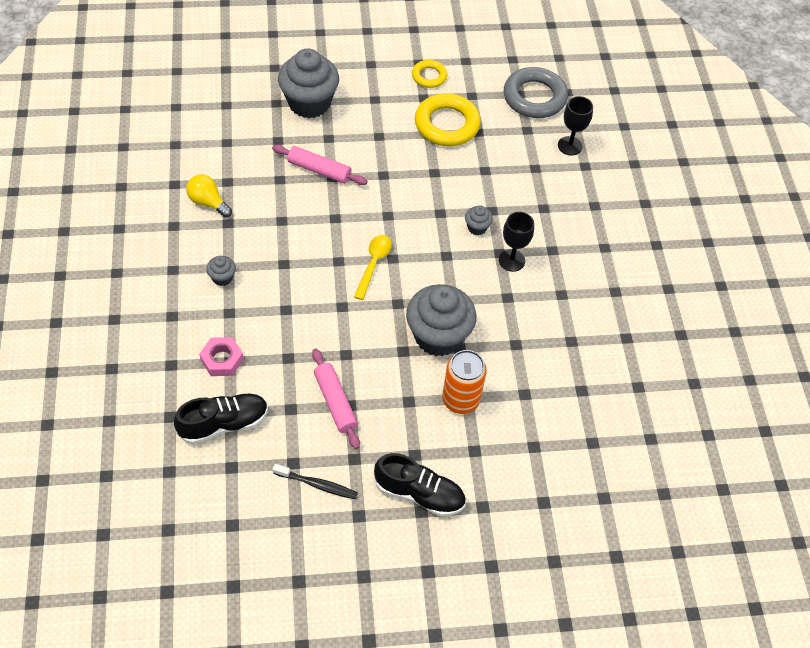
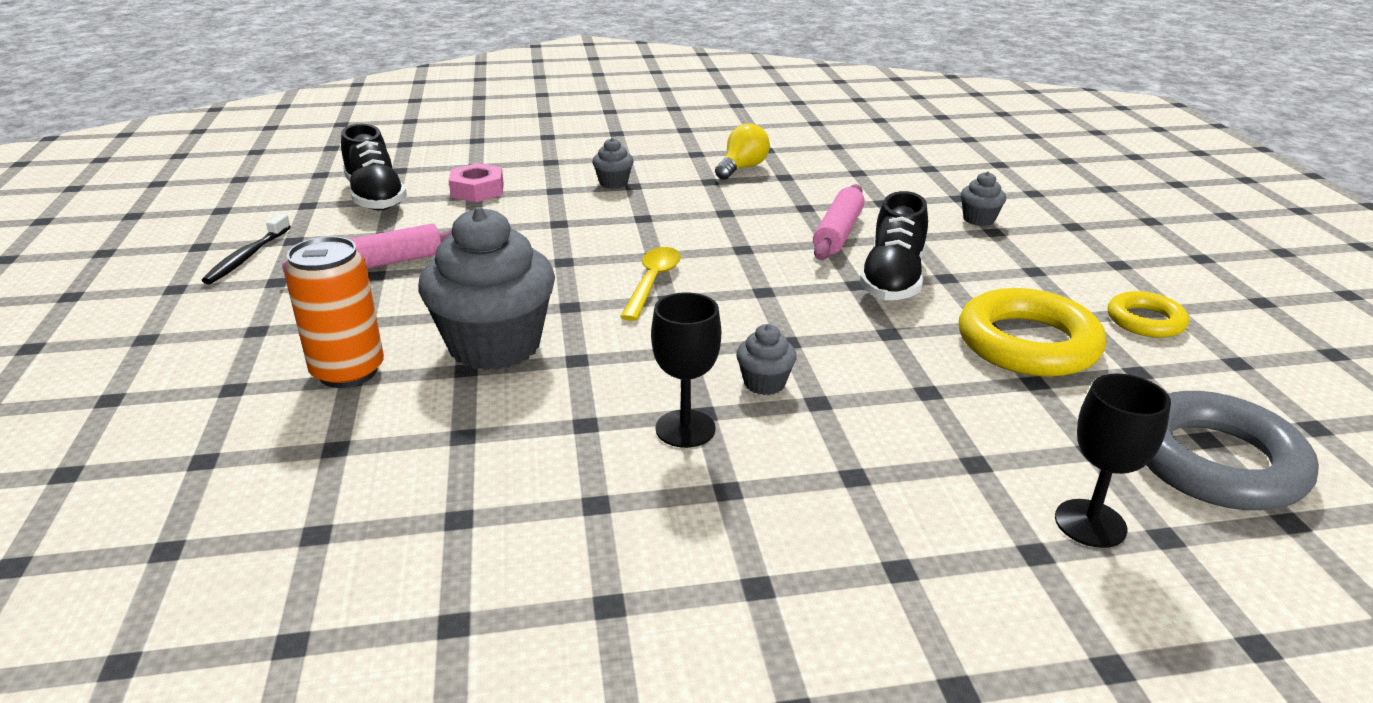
camera: 90 degrees right, 25 degrees down
grey cupcake [278,48,339,118] -> grey cupcake [961,171,1006,226], size x0.43
yellow spoon [354,235,392,300] -> yellow spoon turned 90 degrees counterclockwise [620,247,681,321]
black shoe [374,453,466,517] -> black shoe moved to [859,191,928,300]

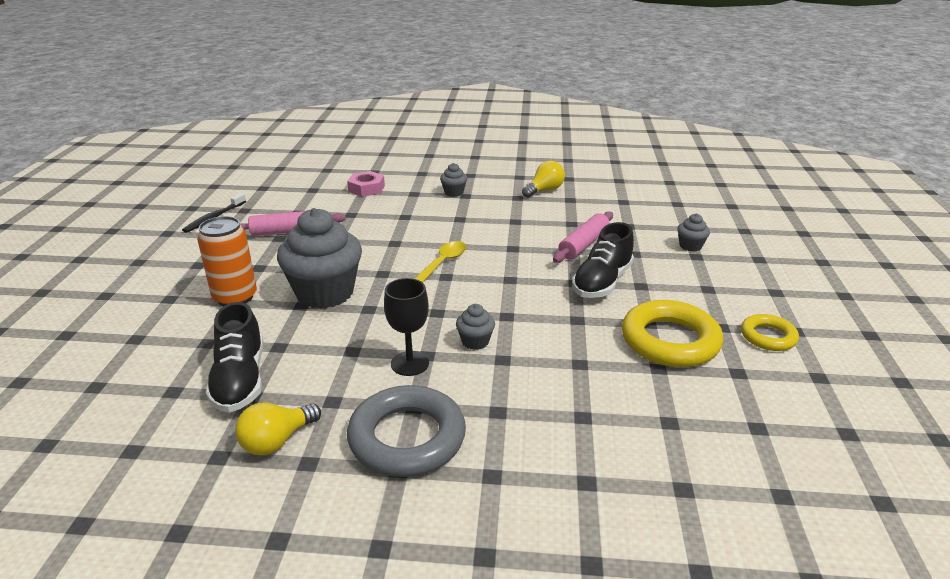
camera: 15 degrees right, 0 degrees up
black shoe [341,124,407,210] -> black shoe moved to [206,302,263,413]
black goblet [1055,373,1171,548] -> none
grey ring [1146,391,1319,510] -> grey ring moved to [347,385,466,477]
none -> yellow light bulb [235,403,321,455]

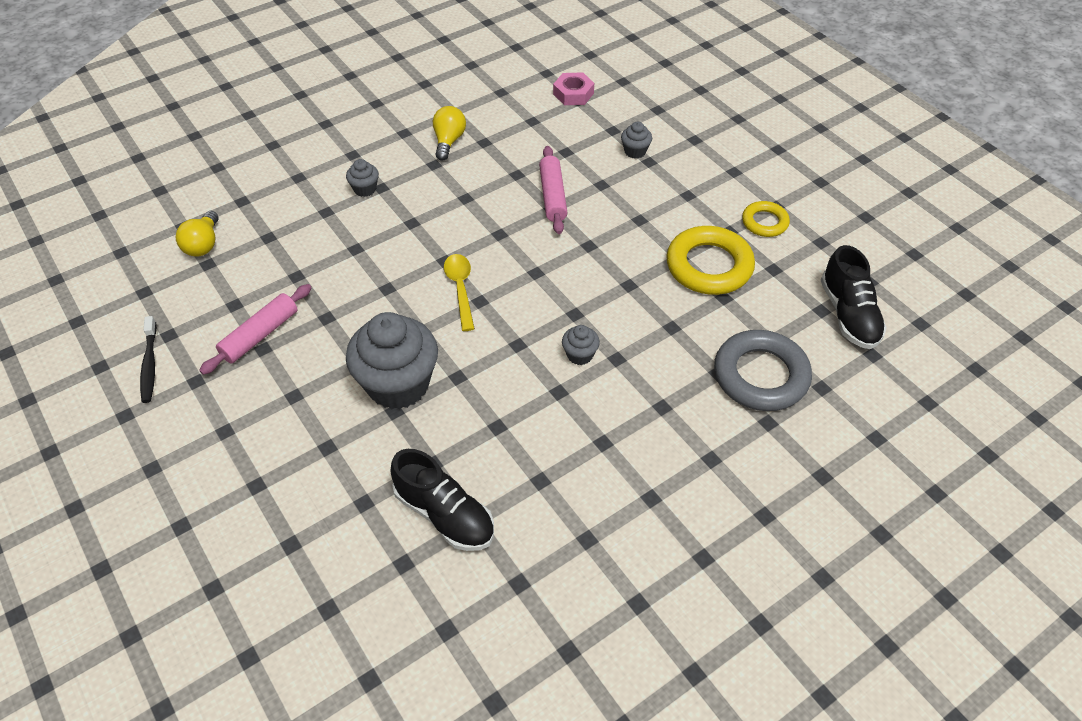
camera: 40 degrees left, 20 degrees up
orange can [197,216,257,306] -> none
yellow light bulb [235,403,321,455] -> yellow light bulb moved to [176,211,218,257]
pink nut [347,171,385,197] -> pink nut moved to [553,72,594,105]
grey ring [347,385,466,477] -> grey ring moved to [714,330,812,411]
black goblet [384,278,429,376] -> none
black shoe [572,222,634,298] -> black shoe moved to [820,245,887,349]

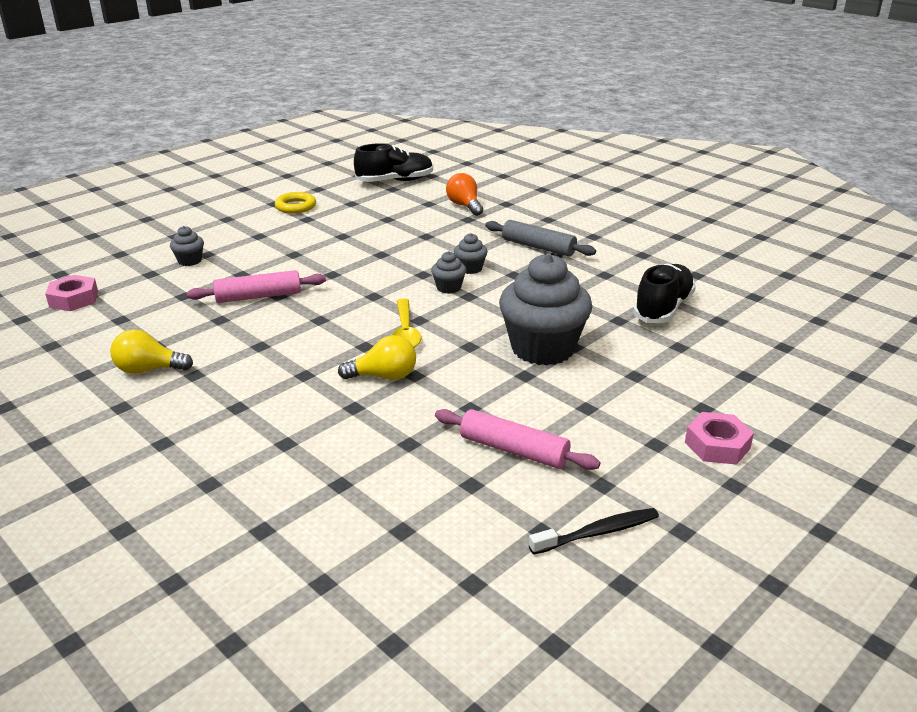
camera: 100 degrees left, 20 degrees down
yellow light bulb [176,211,218,257] -> yellow light bulb moved to [338,335,416,380]
grey cupcake [346,159,379,197] -> grey cupcake moved to [431,251,466,294]
yellow spoon [444,254,475,331] -> yellow spoon turned 75 degrees counterclockwise [392,299,422,348]
yellow ring [666,226,755,295] -> none
grey ring [714,330,812,411] -> orange light bulb [446,173,483,216]
none -> grey rolling pin [485,220,596,256]
none -> pink nut [685,412,754,465]

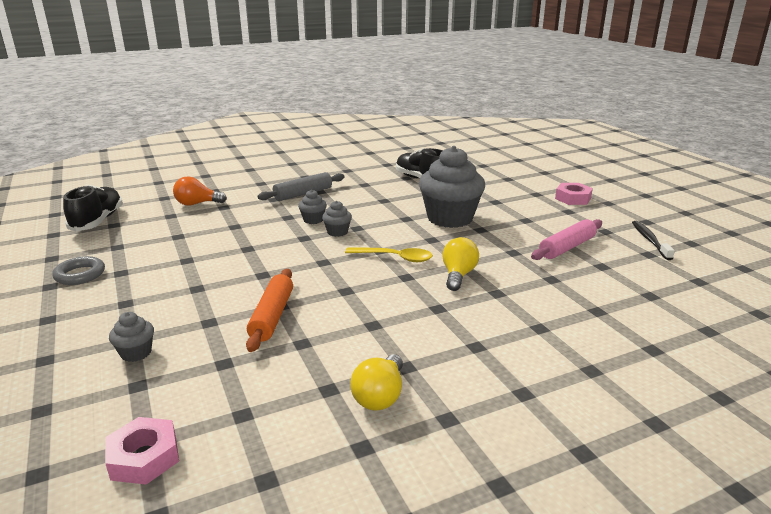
camera: 70 degrees left, 5 degrees down
pink rolling pin [186,270,326,303] -> orange rolling pin [246,269,293,352]
yellow ring [275,192,316,214] -> grey ring [52,256,105,285]

